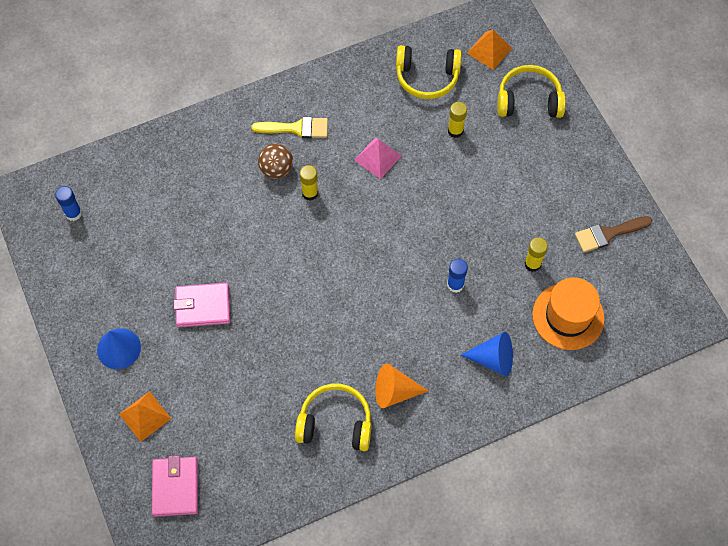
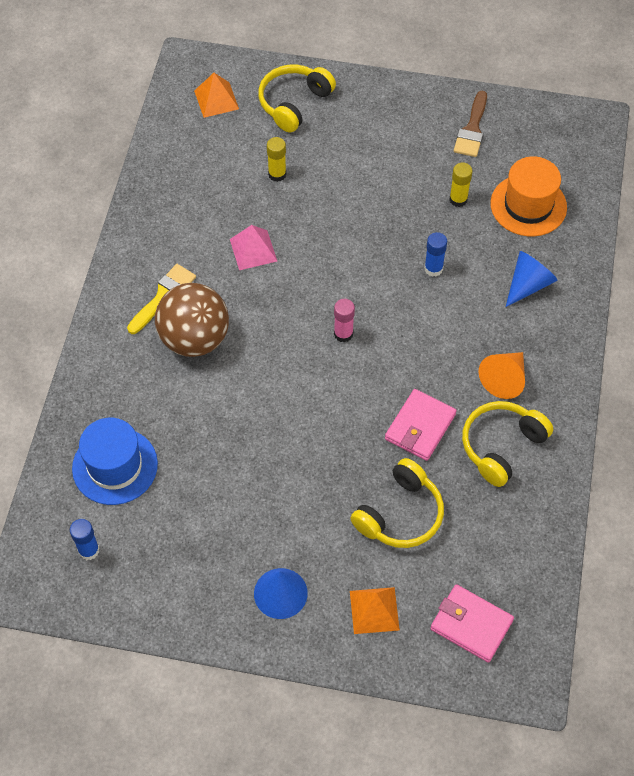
camera: 55 degrees left, 5 degrees down
pink wallet [173,283,230,327] -> pink wallet moved to [385,389,457,461]
brown ball [258,143,293,179] -> brown ball [155,283,229,357], size x1.74
yellow glue stick [300,165,318,200] -> none
yellow headphones [396,45,462,99] -> yellow headphones moved to [350,458,444,548]
none -> blue hat [72,418,158,505]
none -> pink glue stick [334,299,355,342]

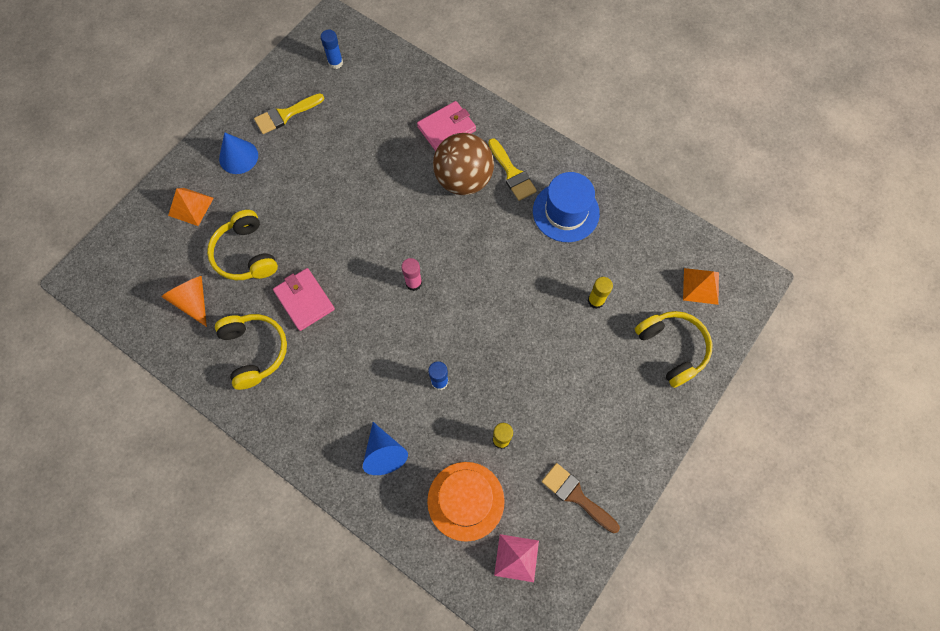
camera: 115 degrees right, 10 degrees up
blue hat [72,418,158,505] -> blue hat moved to [533,172,600,242]
pink pyramid [230,225,277,270] -> pink pyramid moved to [494,534,539,582]
pink wallet [430,584,514,663] -> pink wallet moved to [417,101,476,151]
orange cone [479,352,525,399] -> orange cone moved to [161,276,207,327]
none -> yellow brush [254,93,324,134]

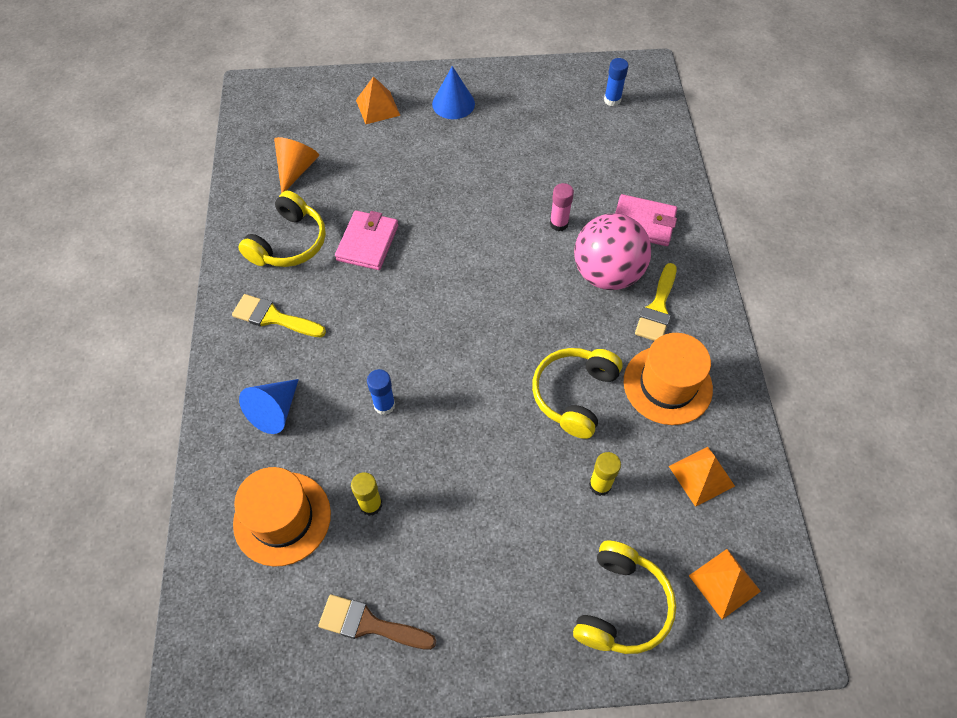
camera: 50 degrees right, 10 degrees down
yellow headphones [207,210,278,280] -> yellow headphones moved to [532,348,623,439]
yellow brush [254,93,324,134] -> yellow brush moved to [232,294,326,337]
pink glue stick [401,258,422,291] -> pink glue stick moved to [550,183,574,231]
brown ball [433,133,494,195] -> pink ball [574,214,651,290]
pink pyramid [494,534,539,582] -> none
blue hat [533,172,600,242] -> orange hat [624,333,713,425]
brown brush [542,463,620,533] -> brown brush turned 75 degrees counterclockwise [318,594,436,650]
none -> orange pyramid [669,447,735,507]

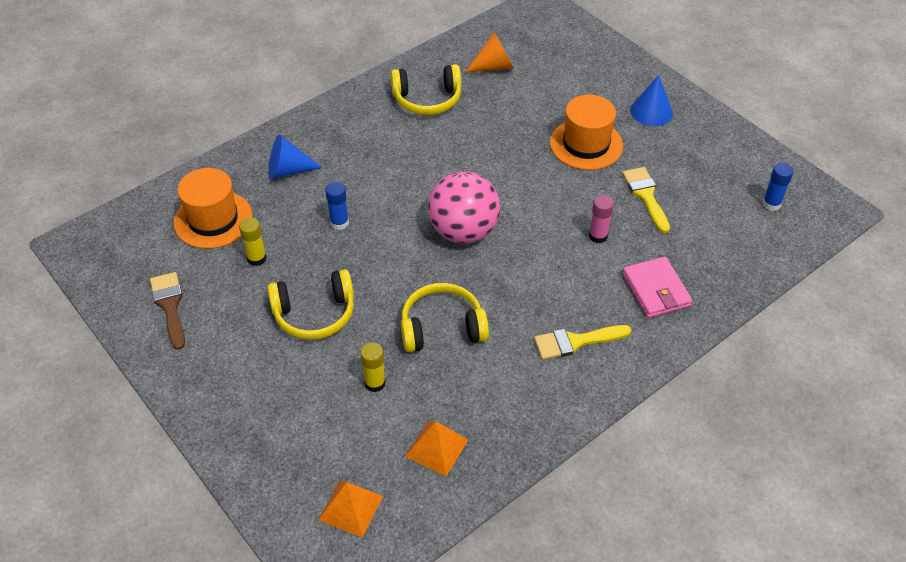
camera: 55 degrees right, 10 degrees down
yellow brush [232,294,326,337] -> yellow brush moved to [622,167,670,233]
pink wallet [335,210,398,270] -> none
orange pyramid [356,76,401,124] -> none
yellow headphones [573,541,676,654] -> yellow headphones moved to [267,269,354,340]
pink ball [574,214,651,290] -> pink ball moved to [428,171,500,244]
orange hat [624,333,713,425] -> orange hat moved to [550,95,623,170]

